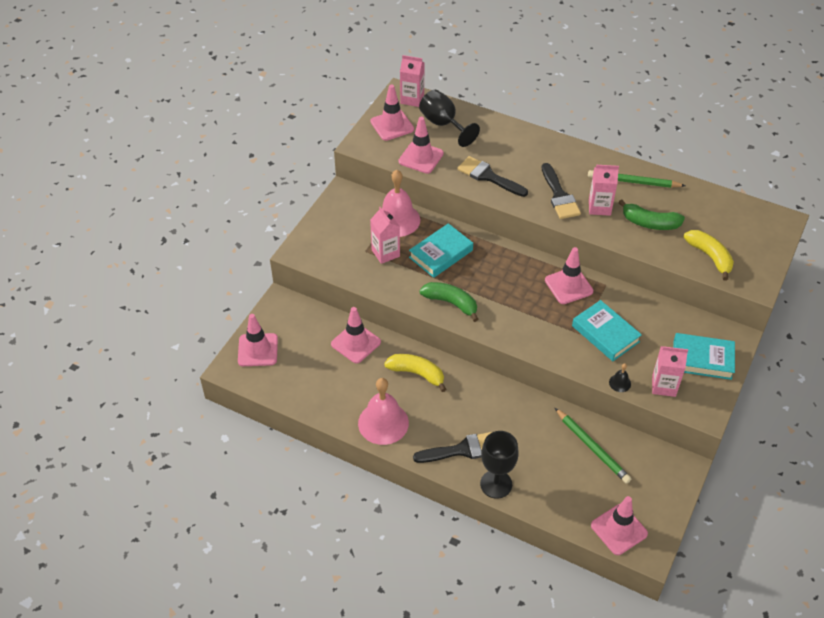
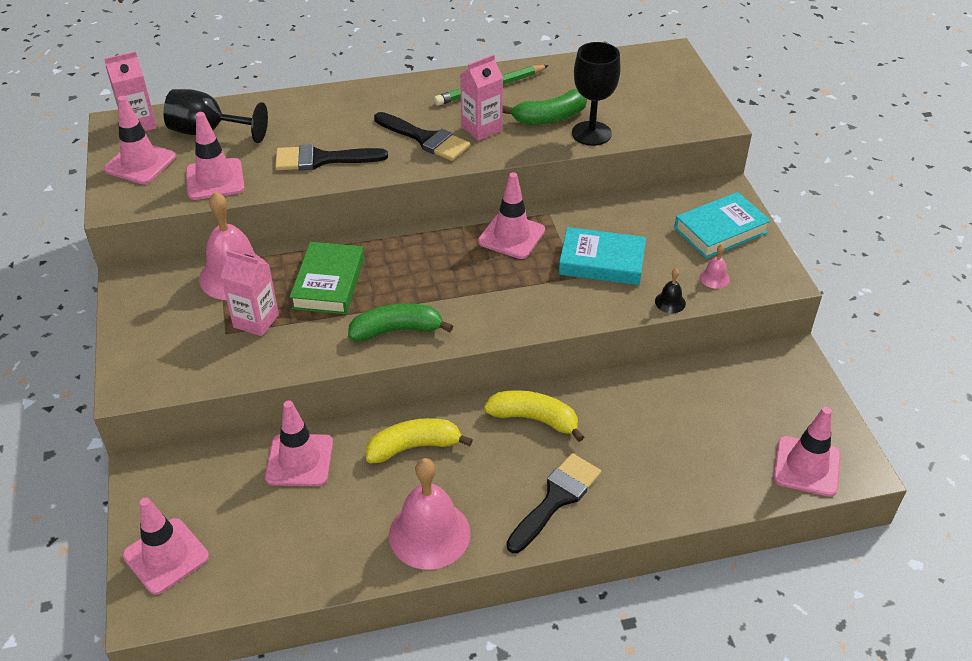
camera: 40 degrees left, 5 degrees down
turquoise book [409,223,473,278] -> green book [290,242,364,315]
black goblet [480,431,519,499] -> black goblet moved to [572,42,621,146]
green pencil [555,408,631,484] -> none
pink carton [652,346,688,397] -> pink bell [700,244,730,289]
yellow banana [683,230,734,281] -> yellow banana moved to [484,390,584,442]

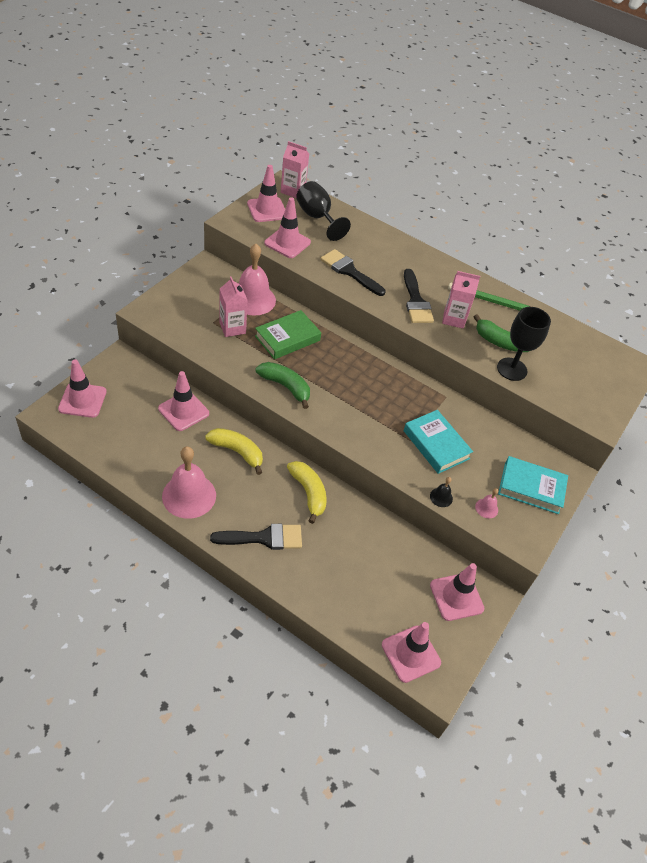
camera: 40 degrees right, 5 degrees up
pink traffic cone [478,172,545,259] -> pink traffic cone moved to [430,563,484,621]

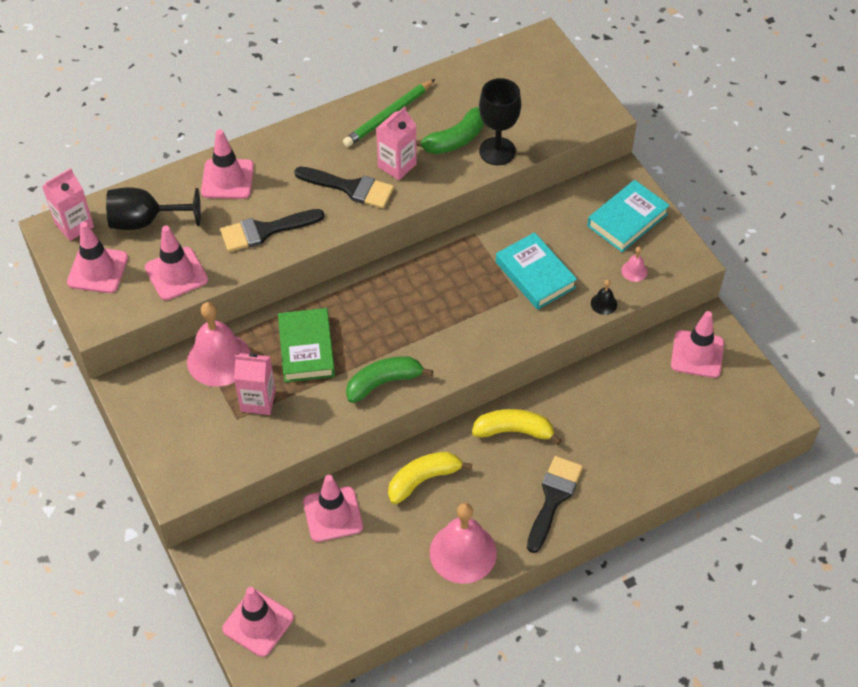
camera: 55 degrees left, 5 degrees up
pink traffic cone [382,622,441,683] -> pink traffic cone moved to [201,129,254,199]
turquoise book [404,410,473,474] -> turquoise book turned 60 degrees clockwise [496,232,577,310]

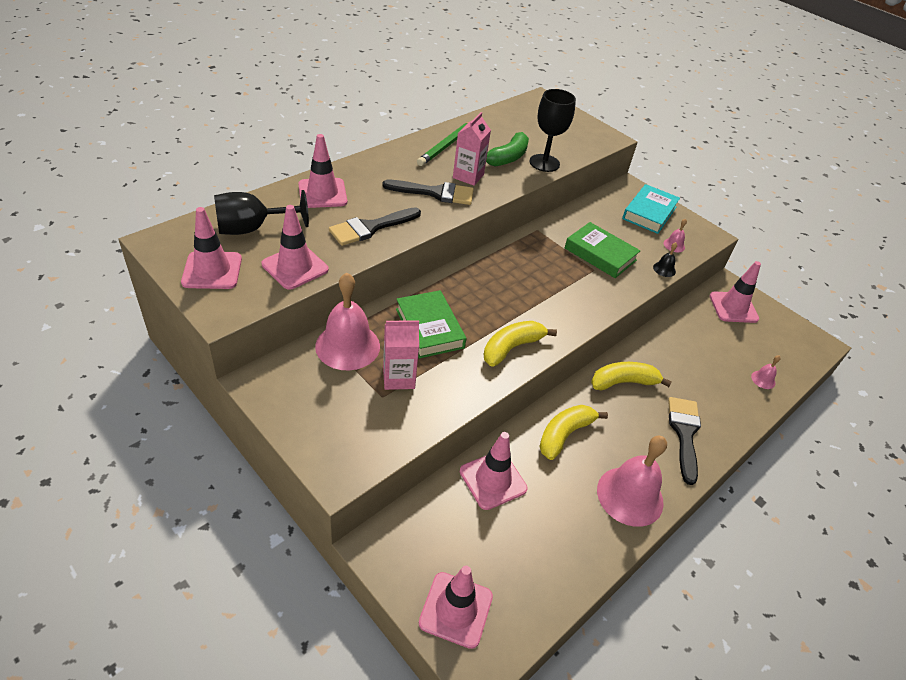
camera: 20 degrees left, 10 degrees down
pink carton [42,168,94,241] -> none
green banana [346,356,433,403] -> yellow banana [484,321,557,367]
turquoise book [496,232,577,310] -> green book [565,222,640,278]
none -> pink bell [751,355,781,389]

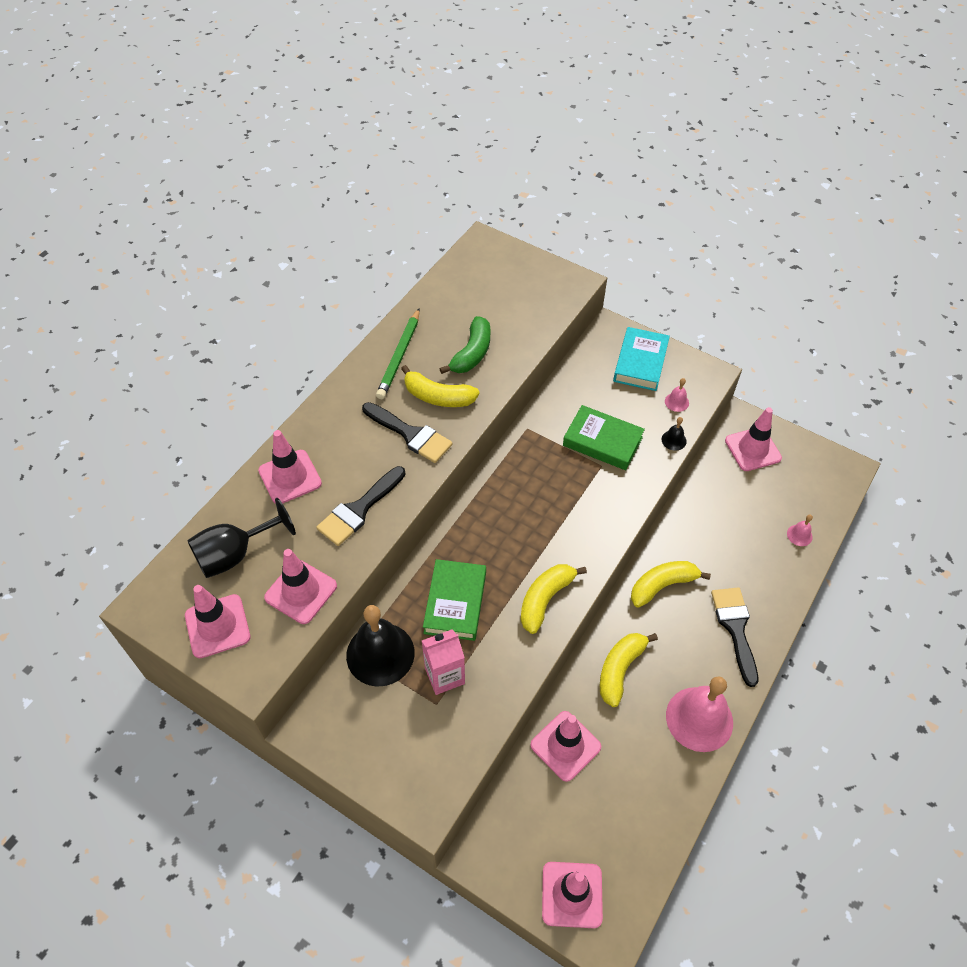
camera: 10 degrees left, 10 degrees up
pink bell [315,273,380,371] -> black bell [346,605,415,686]
black brush [382,180,474,205] -> black brush turned 45 degrees clockwise [362,402,453,463]
green book [396,290,466,359] -> green book turned 45 degrees clockwise [423,559,486,641]
pink carton [453,112,491,186] -> yellow banana [401,365,479,407]
black goblet [529,89,576,172] -> none

